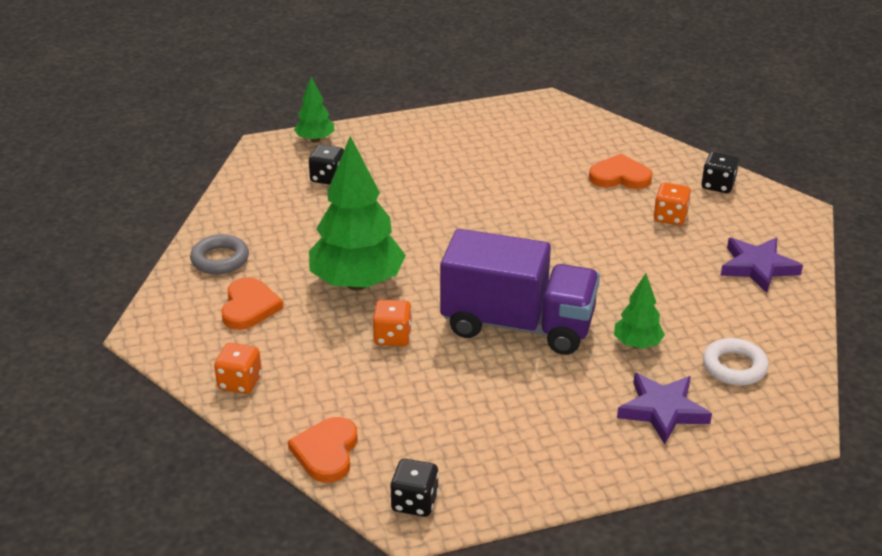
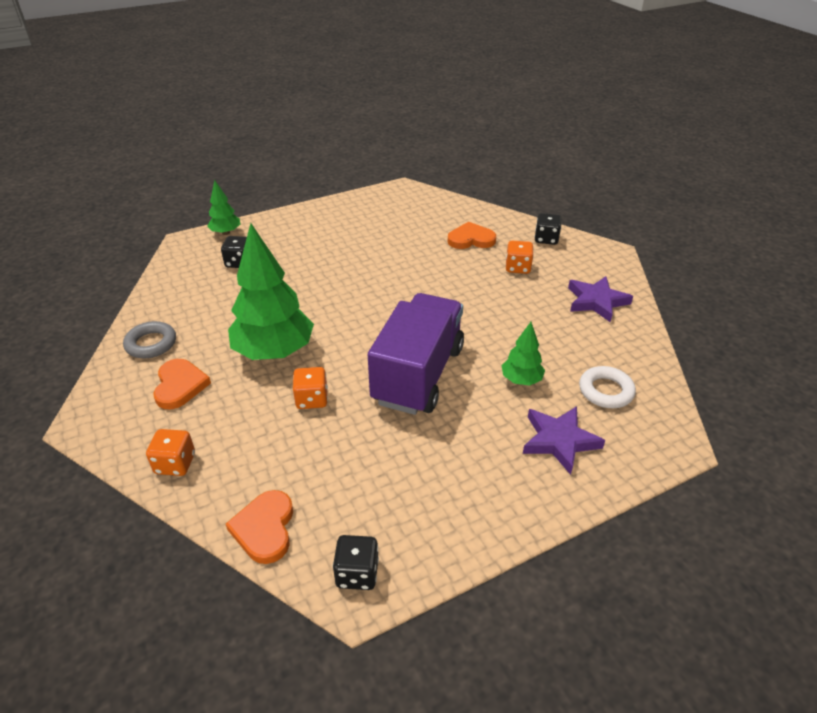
camera: 10 degrees left, 5 degrees up
purple truck [440,229,600,355] -> purple truck turned 75 degrees counterclockwise [368,293,464,415]

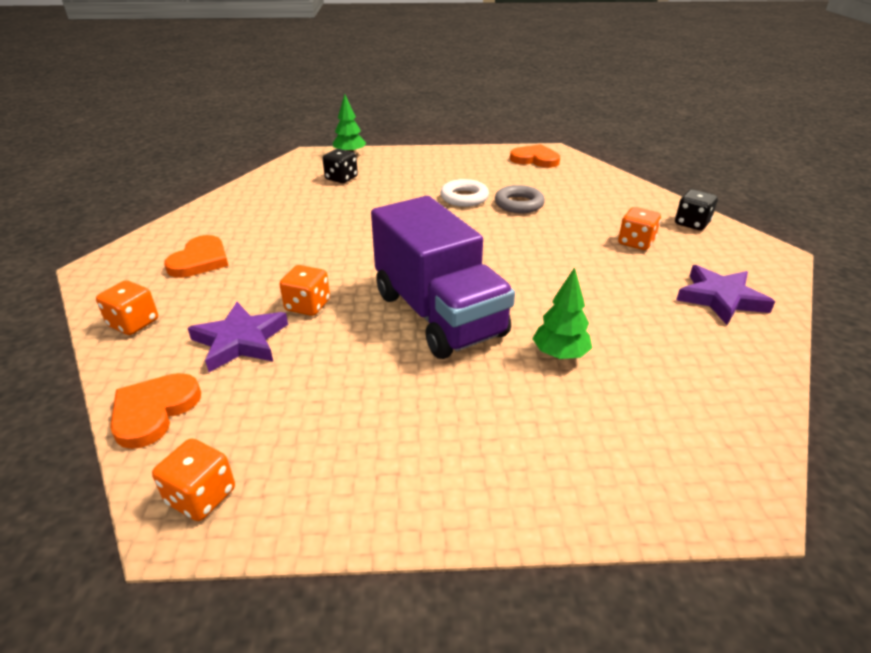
camera: 25 degrees right, 5 degrees down
grey ring [123,321,176,358] -> grey ring moved to [495,185,545,213]
green tree [228,223,314,360] -> none
black dice [333,535,379,590] -> orange dice [152,438,235,521]
purple truck [368,293,464,415] -> purple truck turned 105 degrees clockwise [371,196,515,359]
orange heart [447,222,496,249] -> orange heart moved to [510,144,560,168]
purple star [523,406,605,475] -> purple star moved to [188,302,288,372]
white ring [579,366,636,408] -> white ring moved to [440,179,489,207]

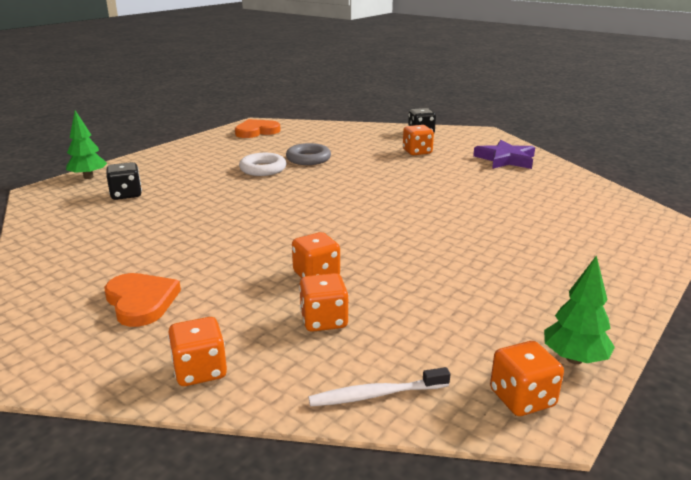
camera: 50 degrees left, 10 degrees down
orange heart [110,373,201,449] -> white toothbrush [308,367,450,406]
purple star [188,302,288,372] -> orange dice [299,273,349,332]
purple truck [371,196,515,359] -> none
green tree [533,267,592,359] -> green tree moved to [544,255,615,364]

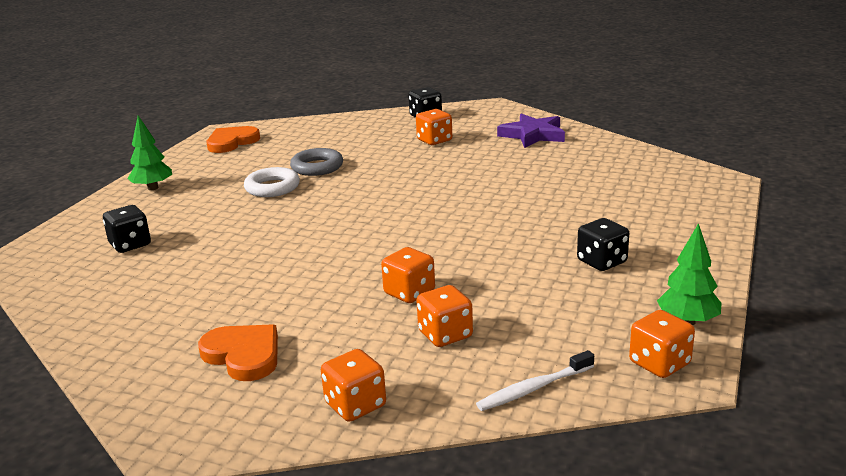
camera: 15 degrees left, 0 degrees up
green tree [66,110,107,179] -> green tree moved to [127,115,172,190]
none -> black dice [577,218,629,271]

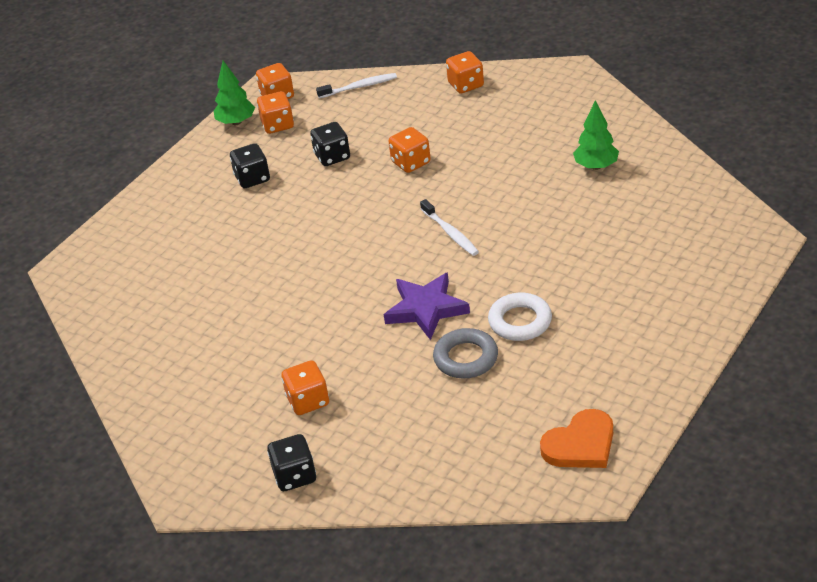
camera: 165 degrees left, 15 degrees up
black dice [103,205,151,253] -> black dice moved to [310,122,350,166]
green tree [127,115,172,190] -> green tree moved to [573,100,619,170]
orange heart [198,324,278,381] -> none
orange dice [416,285,473,347] -> orange dice moved to [257,91,294,134]
purple star [497,113,565,148] -> purple star moved to [384,272,470,340]
none -> white toothbrush [420,199,479,256]

